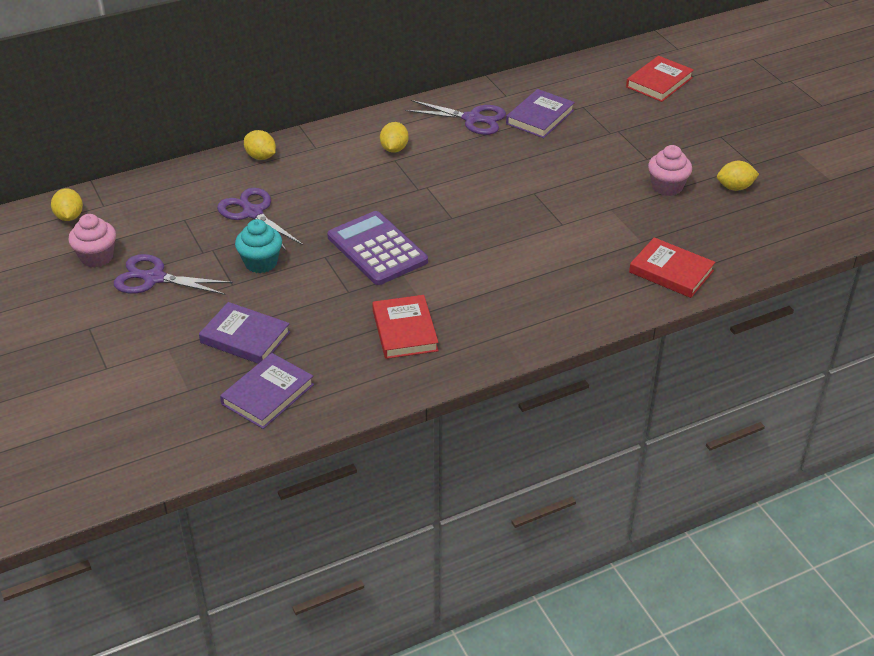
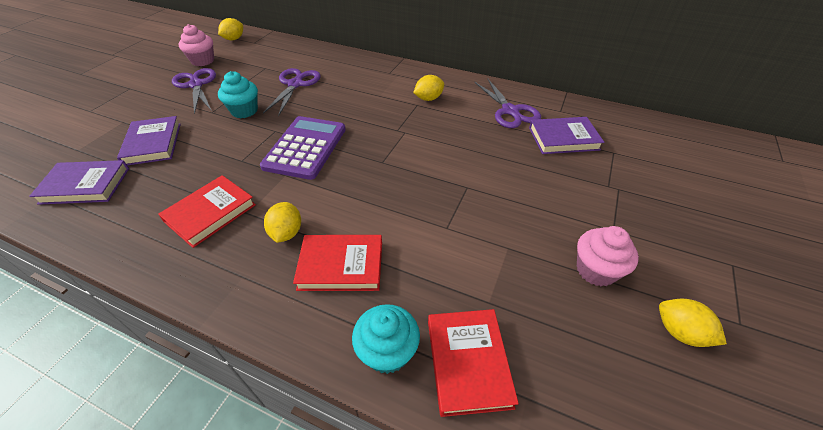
camera: 50 degrees right, 5 degrees up
yellow lemon [244,130,276,160] -> yellow lemon moved to [264,202,301,243]
red book [626,56,694,102] -> red book moved to [293,235,382,291]
none -> turquoise cupcake [352,304,420,374]

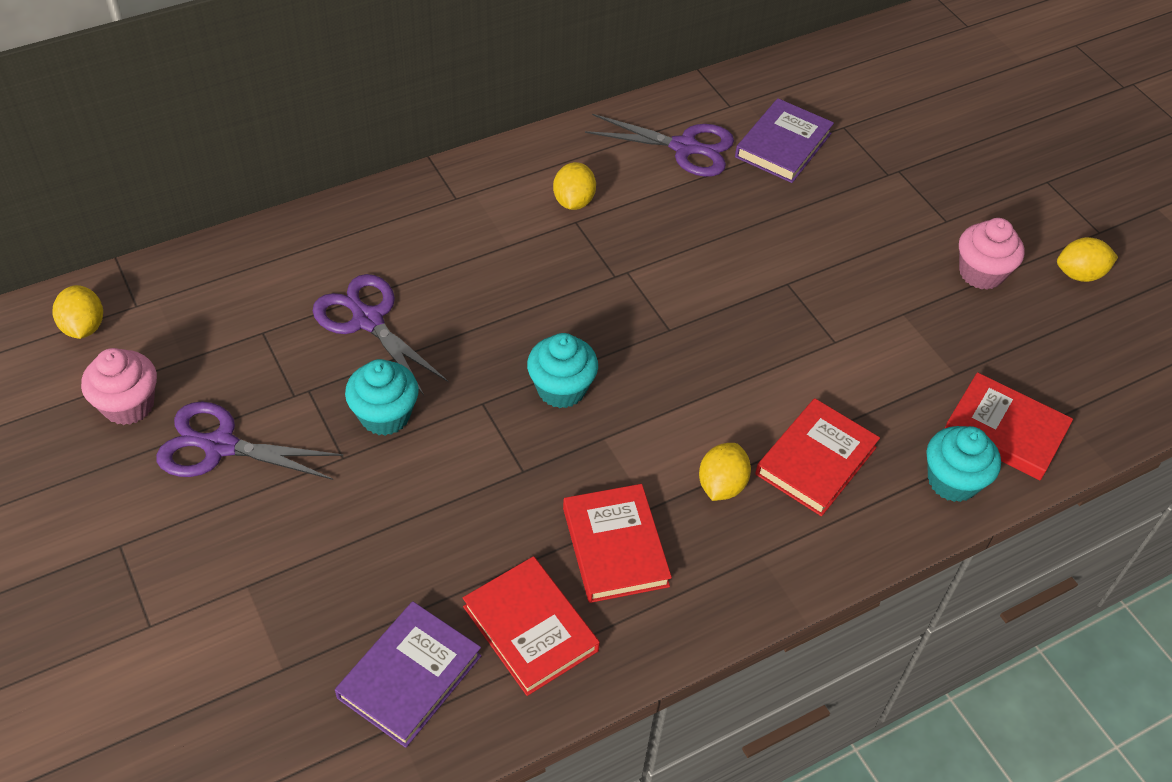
camera: 55 degrees left, 5 degrees up
purple book [117,116,181,165] -> none
purple calculator [260,116,346,180] -> turquoise cupcake [527,333,598,408]
yellow lemon [264,202,301,243] -> yellow lemon turned 75 degrees clockwise [699,443,751,501]
none -> red book [463,556,600,696]

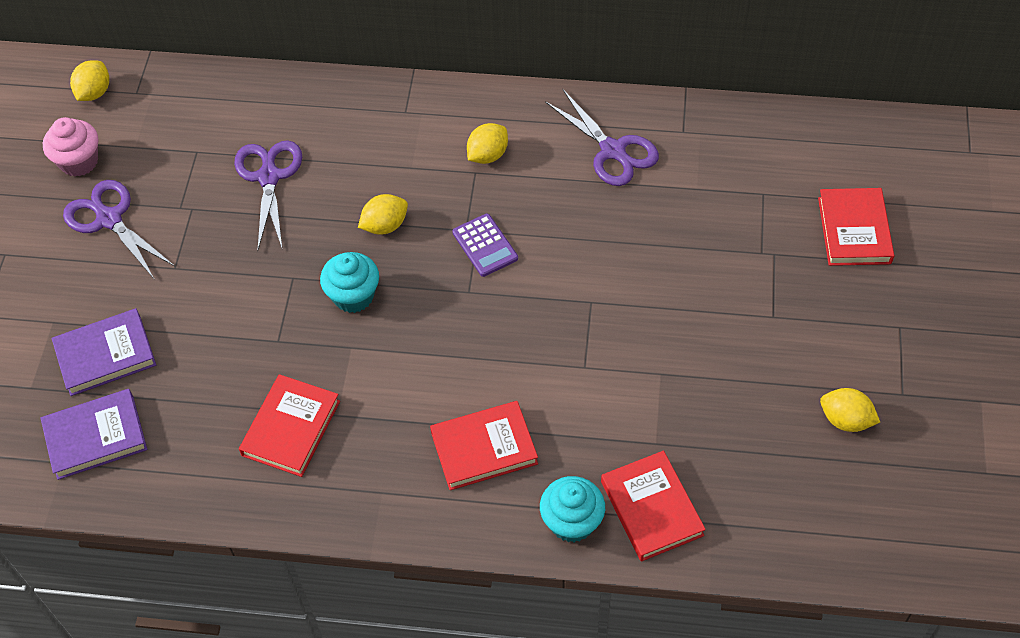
camera: 40 degrees right, 5 degrees up
turquoise cupcake [345,359,419,436] -> none
red book [463,556,600,696] -> red book moved to [818,188,894,266]
yellow lemon [699,443,751,501] -> yellow lemon moved to [358,194,408,235]
purple book [735,98,834,183] -> purple book moved to [52,308,156,396]
pink cupcake [959,218,1025,290] -> none
none -> purple calculator [452,214,518,277]

